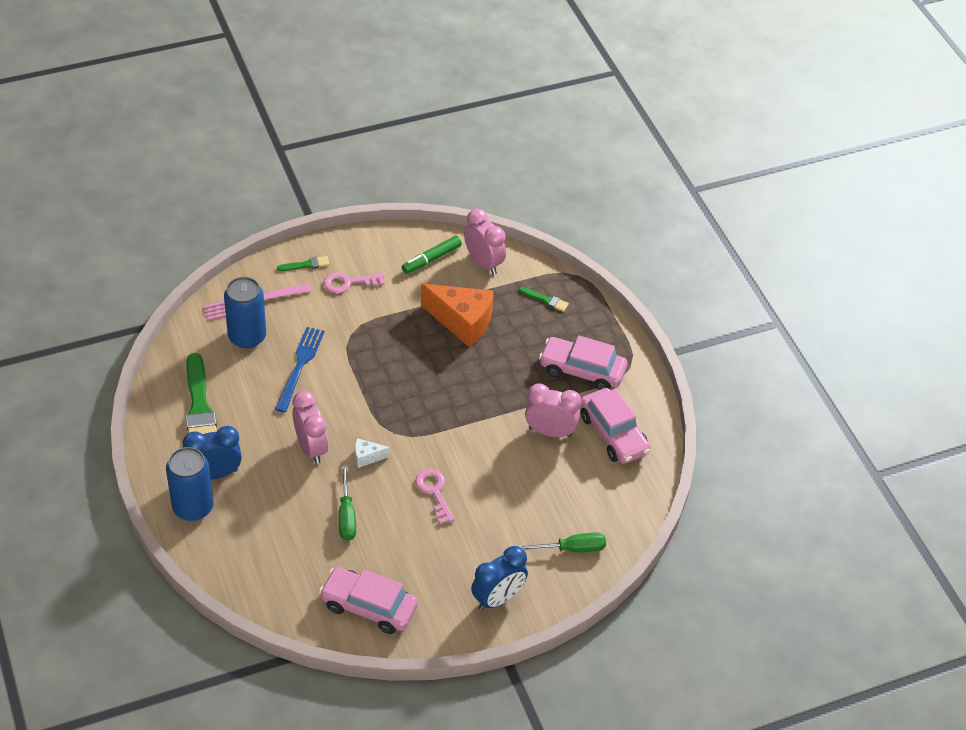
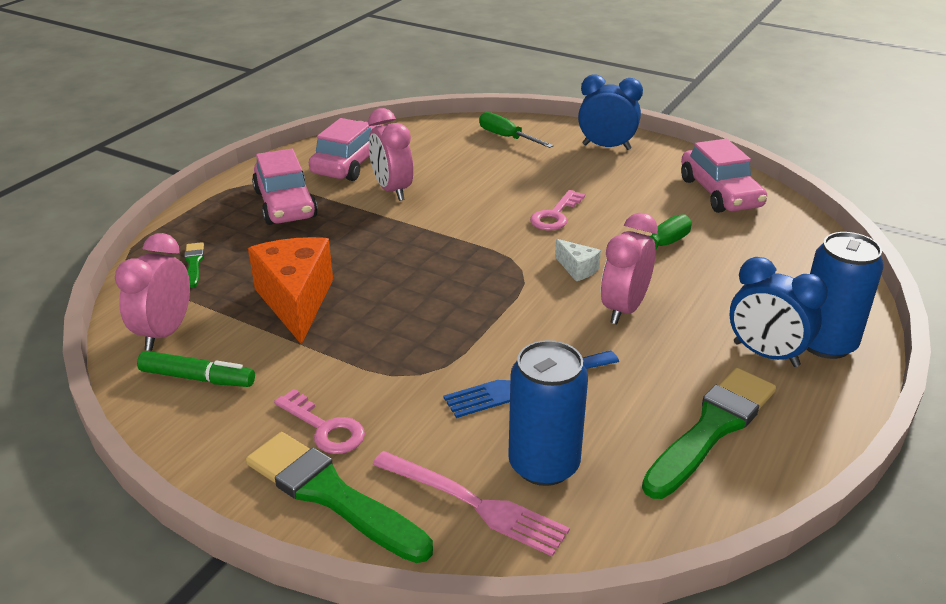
camera: 125 degrees left, 15 degrees down
green brush [277,256,330,271] -> green brush [246,432,433,563], size x2.17

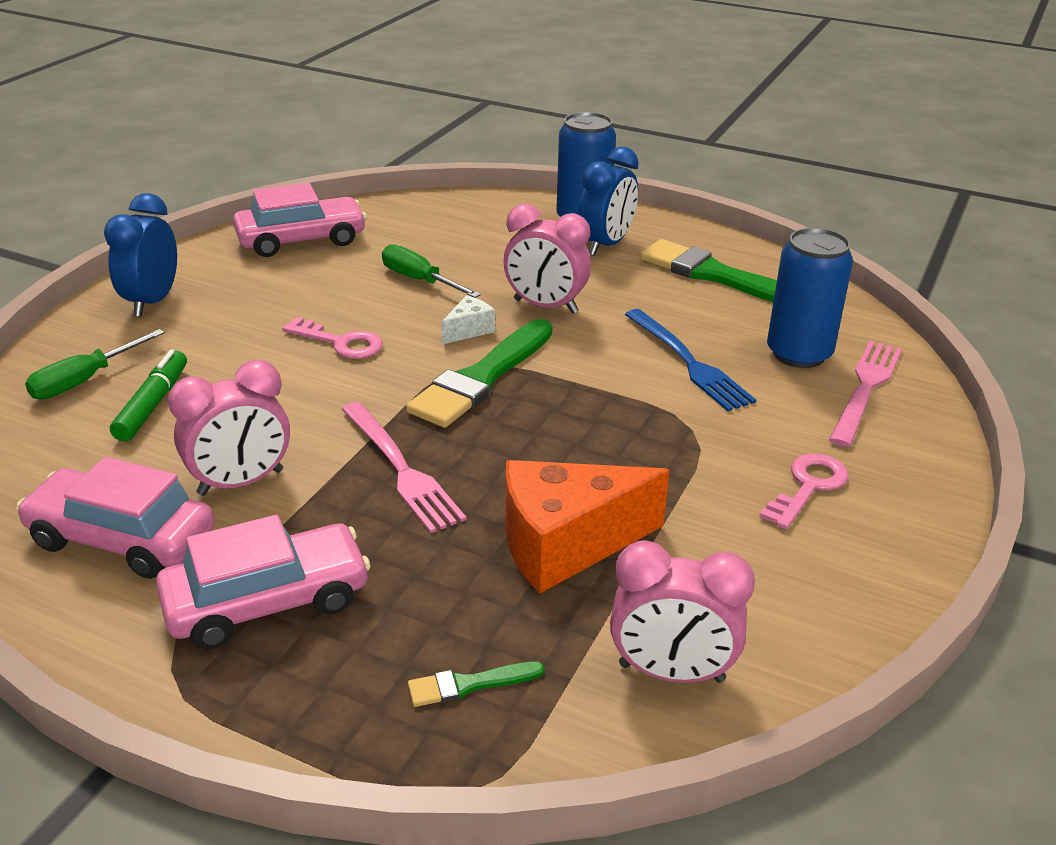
camera: 95 degrees left, 0 degrees up
green marker [137,351,255,387] -> green marker moved to [110,350,187,442]
green brush [246,432,433,563] -> green brush moved to [406,319,553,428]
none -> pink fork [341,402,467,533]

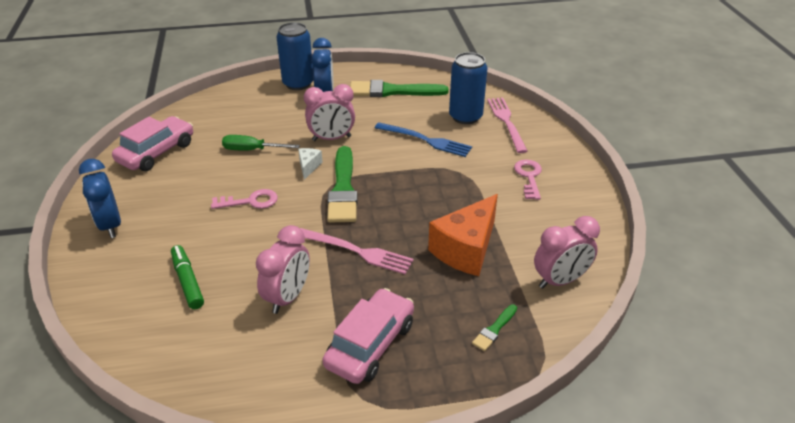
camera: 35 degrees left, 5 degrees up
pink car [16,457,215,579] -> none
green screwdriver [25,329,165,400] -> none

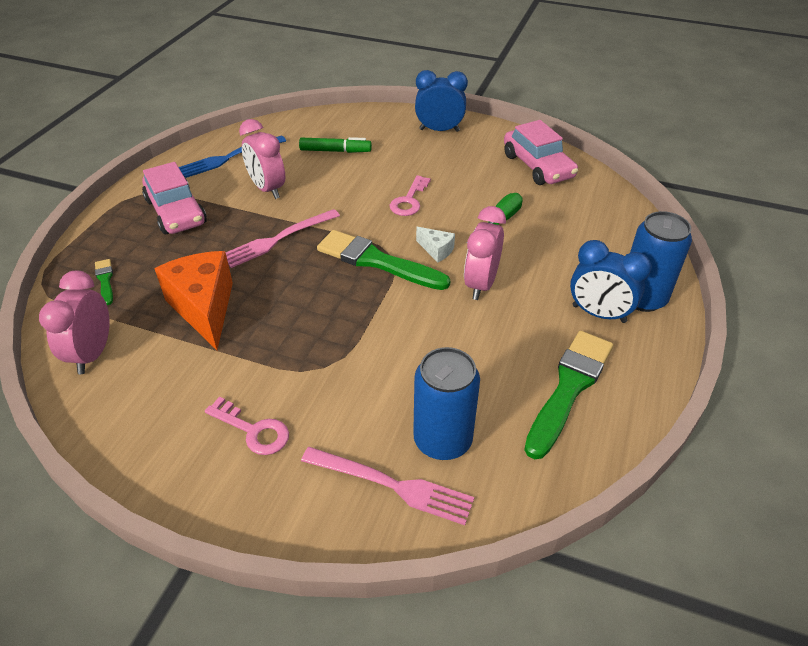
camera: 120 degrees right, 5 degrees up
blue fork [375,122,472,157] -> blue fork moved to [179,135,286,178]

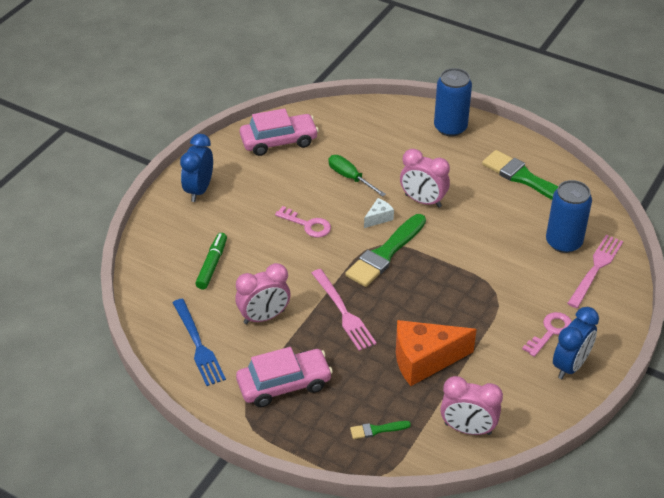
camera: 80 degrees left, 0 degrees up
blue clock [570,240,652,323] -> blue clock moved to [553,307,599,379]

